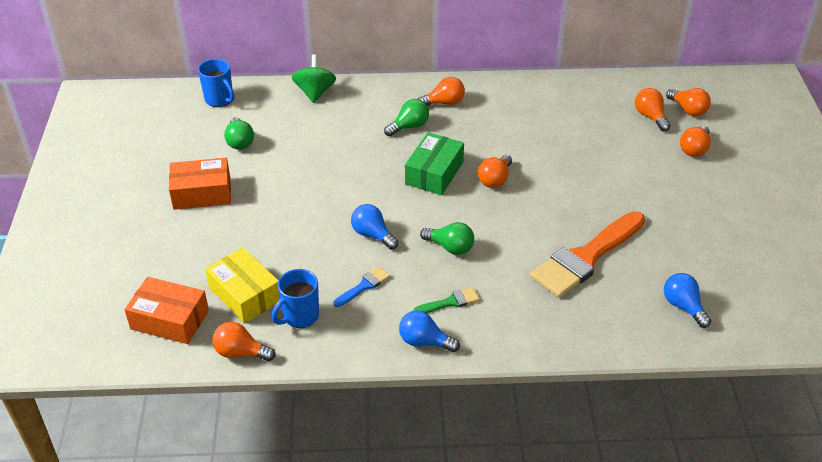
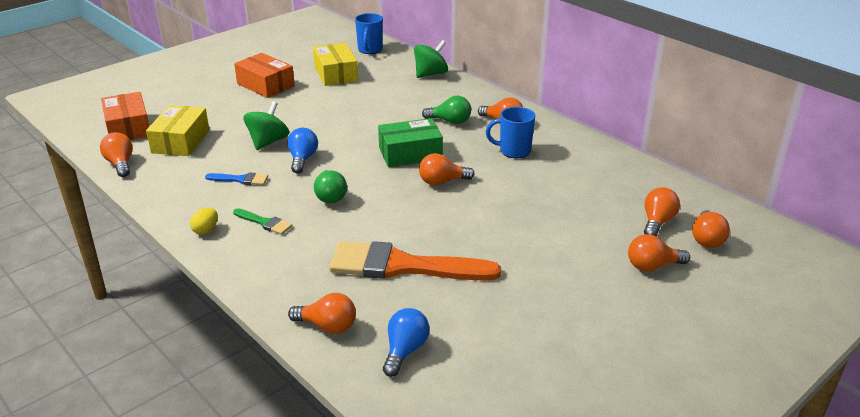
camera: 50 degrees right, 10 degrees down
green light bulb [224,117,254,150] -> yellow box [313,43,358,86]
blue mug [272,269,319,328] -> blue mug moved to [486,107,535,158]
blue light bulb [399,310,460,352] -> yellow egg [190,207,218,234]
none -> green spinning top [243,101,289,150]
none -> orange light bulb [288,293,356,334]

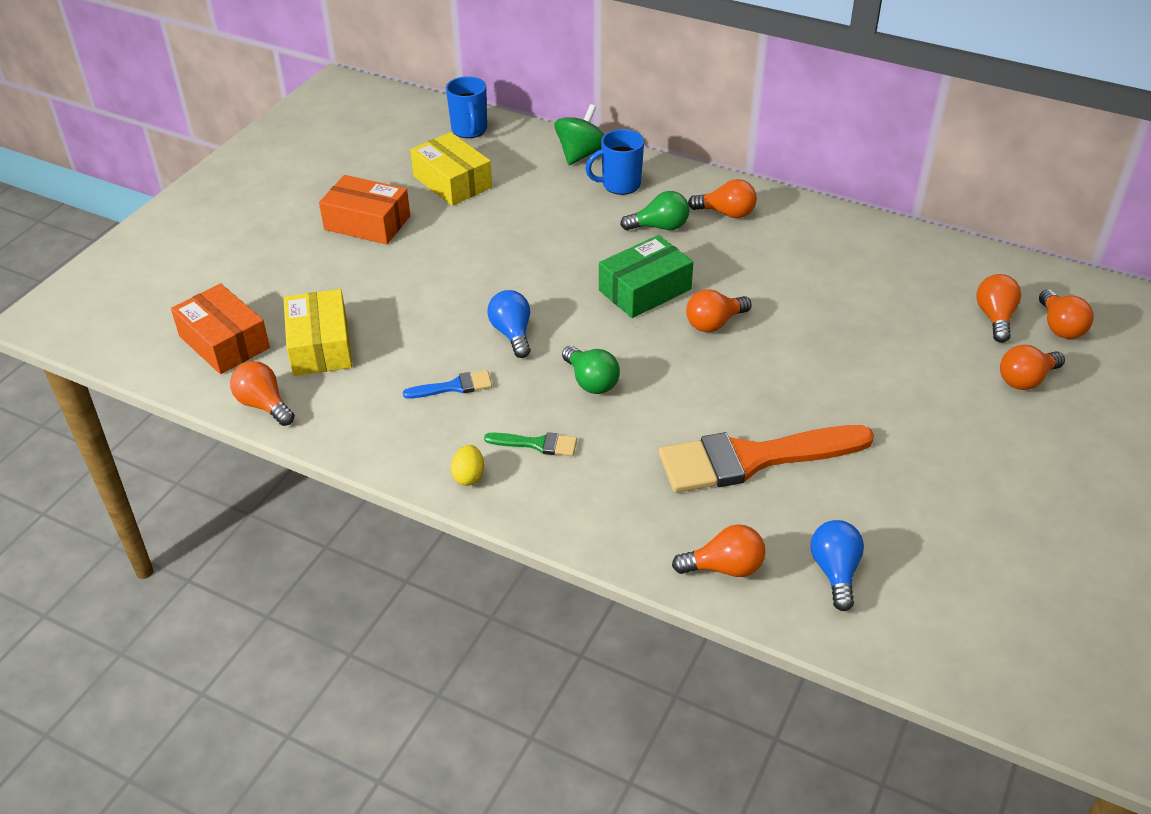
camera: 20 degrees left, 10 degrees up
green spinning top [243,101,289,150] -> none
blue mug [486,107,535,158] -> blue mug moved to [585,129,644,195]

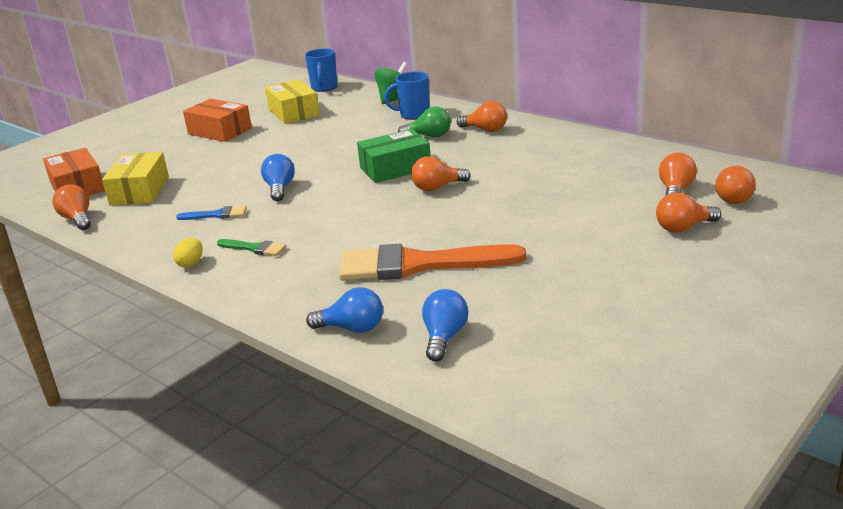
camera: 15 degrees right, 15 degrees down
green light bulb [562,346,620,394] -> none
orange light bulb [672,524,765,577] -> blue light bulb [306,287,383,333]

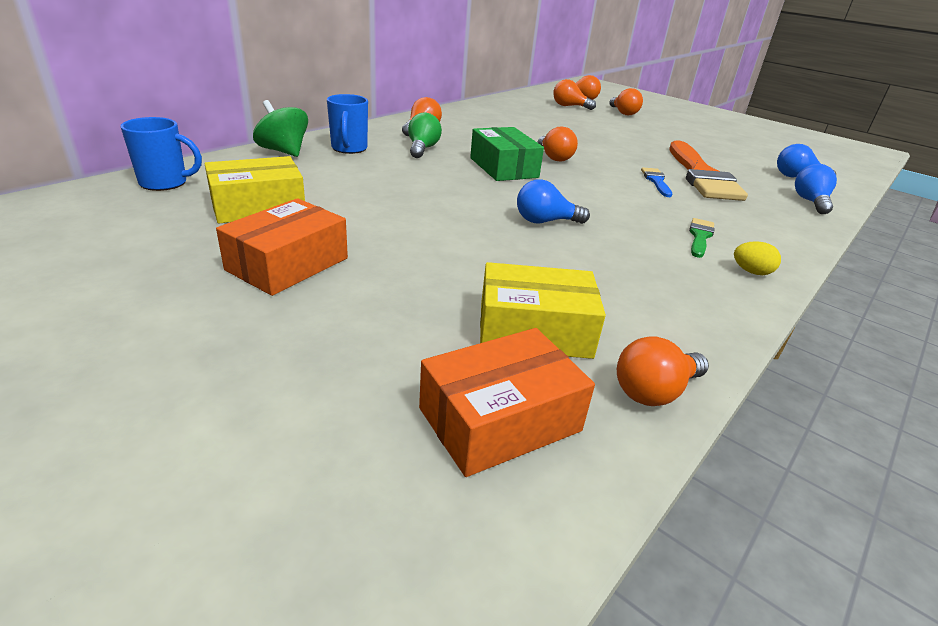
camera: 95 degrees left, 5 degrees up
blue brush [176,206,247,220] -> blue brush moved to [641,167,672,197]

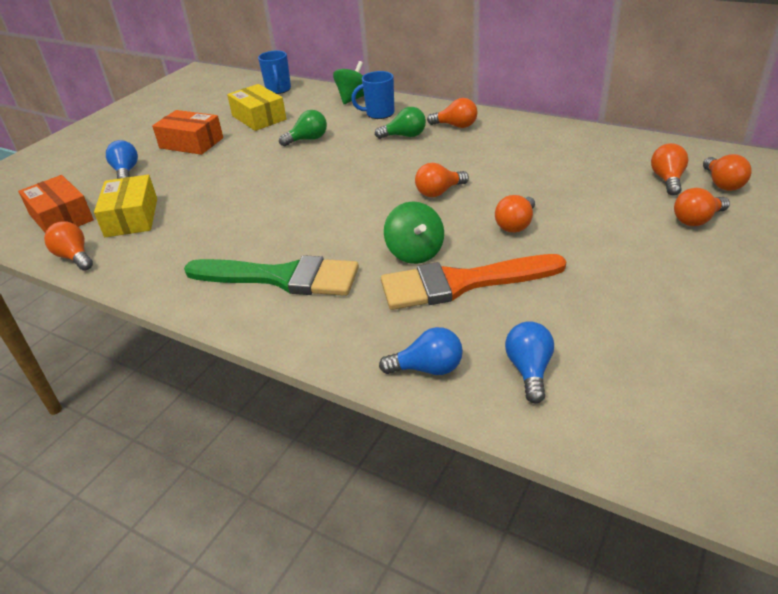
camera: 85 degrees right, 5 degrees up
green box [470,127,544,181] -> none
blue light bulb [517,179,590,224] -> blue light bulb moved to [106,140,138,179]
blue brush [641,167,672,197] -> green spinning top [384,201,444,264]
green brush [689,218,715,258] -> green brush [184,255,359,296], size x2.31
yellow egg [734,241,781,275] -> none
none -> green light bulb [279,110,327,146]
none -> orange light bulb [495,195,535,233]

